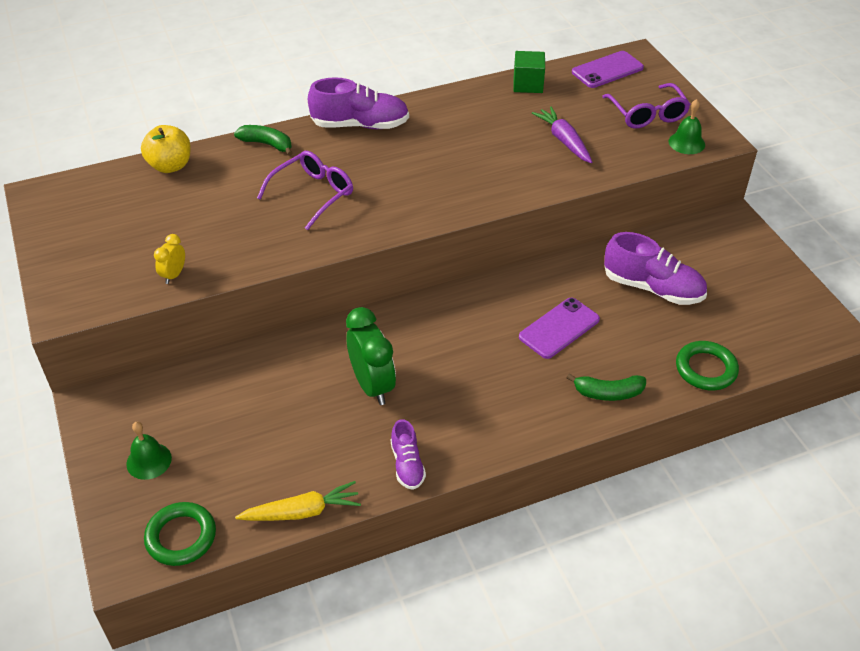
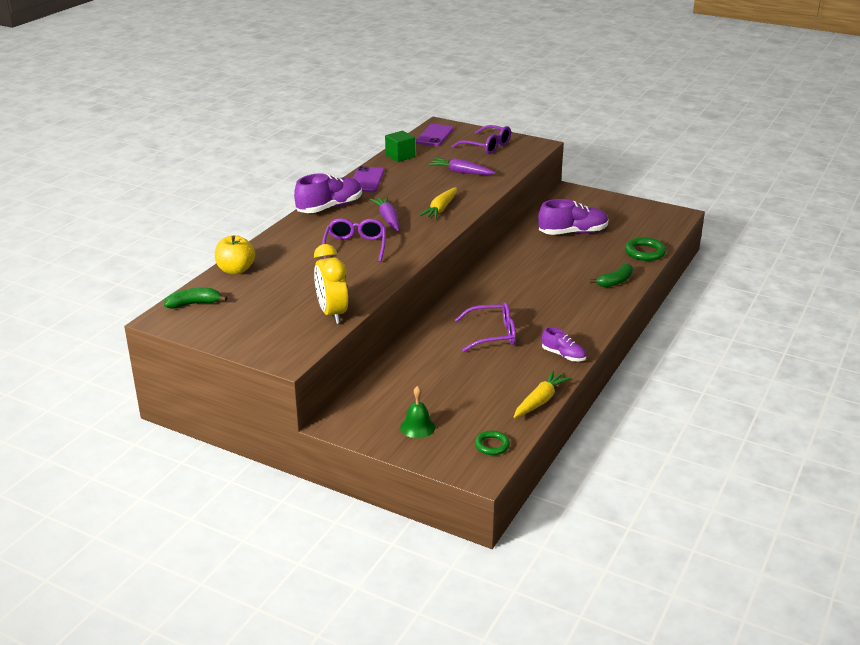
camera: 40 degrees left, 15 degrees down
green ring [144,502,216,566] -> green ring [475,431,510,455], size x0.65
yellow clock [154,234,185,284] -> yellow clock [314,244,348,324], size x1.96
green banana [234,125,293,156] -> green banana moved to [164,288,227,309]
green clock [346,307,396,405] -> purple glasses [455,302,516,352]
purple phone [519,298,600,359] -> purple phone moved to [353,166,384,192]
green bell [669,99,705,154] -> none
none -> purple carrot [370,197,399,231]
none -> yellow carrot [419,187,457,219]

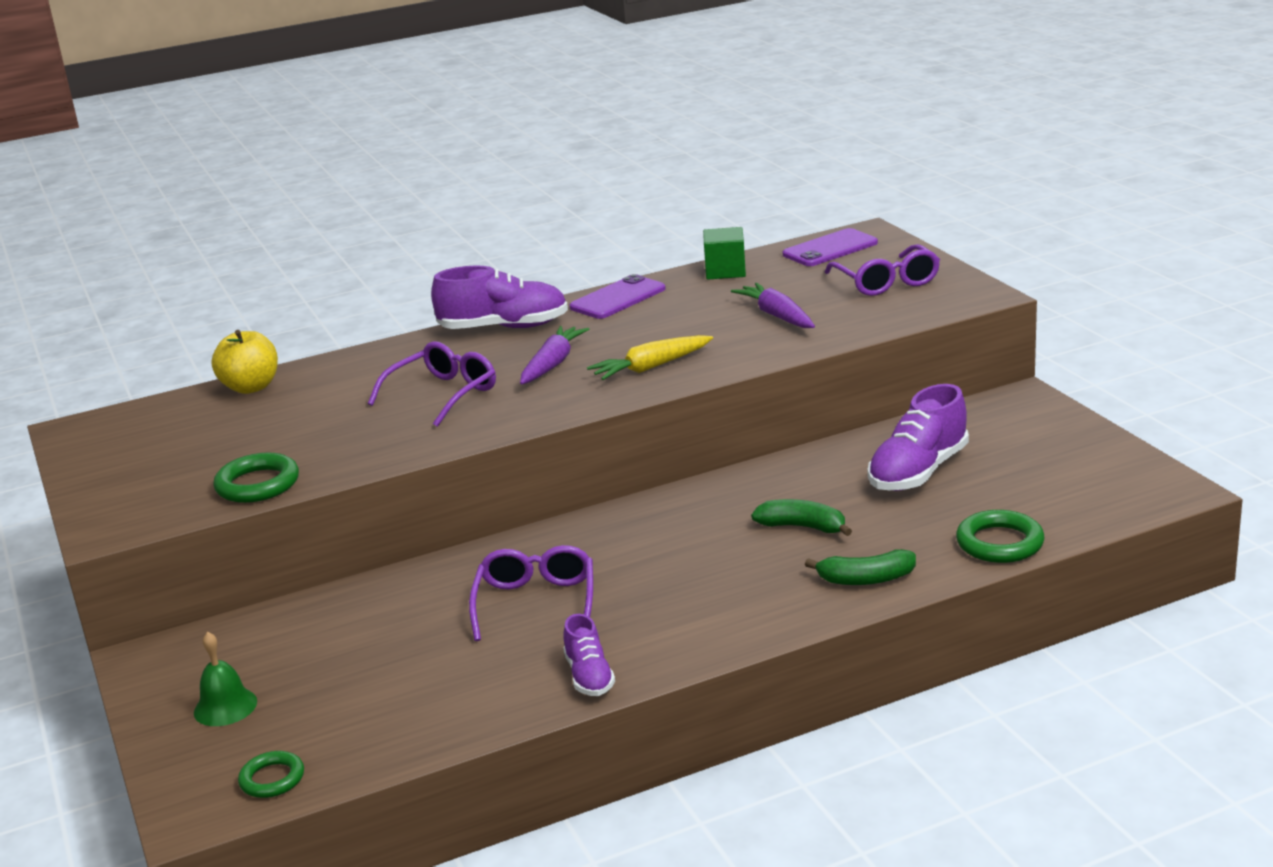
camera: 40 degrees right, 5 degrees down
green banana [164,288,227,309] -> green banana moved to [751,499,852,536]
yellow clock [314,244,348,324] -> green ring [213,453,299,503]
purple glasses [455,302,516,352] -> purple glasses turned 120 degrees counterclockwise [469,545,593,641]
yellow carrot [514,370,571,418] -> none
purple shoe [538,199,609,235] -> purple shoe turned 105 degrees clockwise [868,384,969,491]

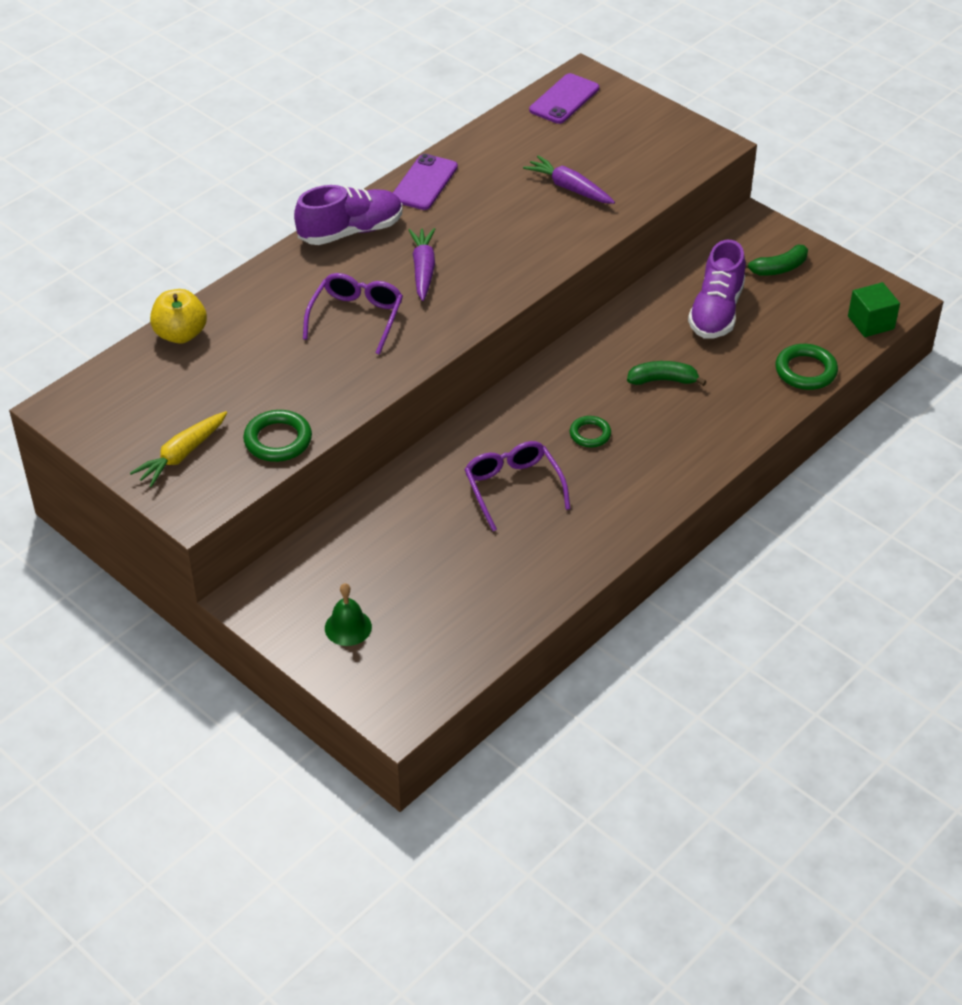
camera: 25 degrees left, 20 degrees up
green ring [238,751,304,798] -> green ring moved to [570,416,611,447]
purple shoe [563,614,615,696] -> none
yellow carrot [587,335,713,380] -> yellow carrot moved to [130,411,227,487]
green cube [703,227,746,280] -> green cube moved to [848,282,900,337]
green banana [805,549,916,585] -> green banana moved to [745,245,808,276]
purple glasses [825,244,940,296] -> none

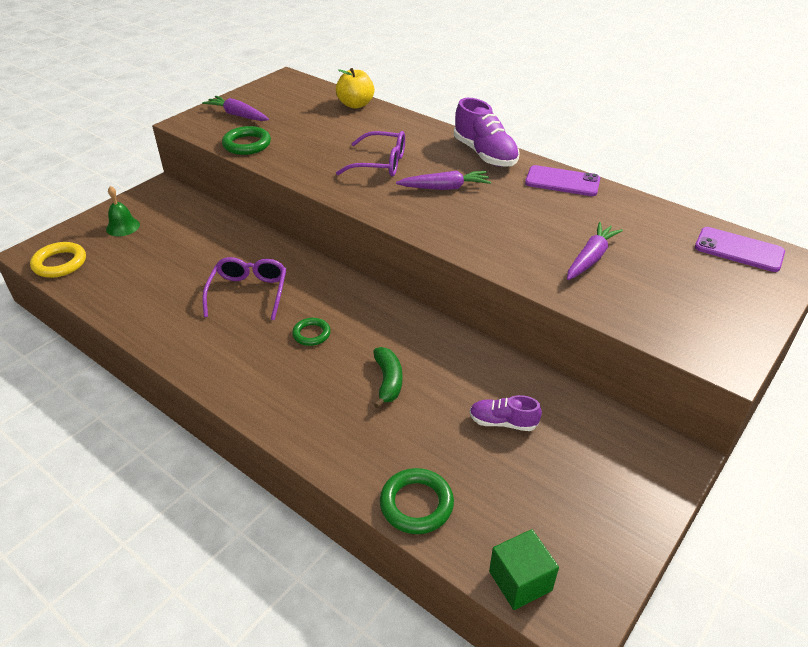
camera: 85 degrees right, 5 degrees down
yellow carrot [130,411,227,487] -> purple carrot [202,96,269,121]
purple glasses [464,441,570,531] -> purple glasses turned 60 degrees counterclockwise [202,257,286,320]
purple shoe [688,240,745,339] -> purple shoe [469,395,542,431], size x0.57
green banana [745,245,808,276] -> none
none -> yellow ring [30,242,86,278]

